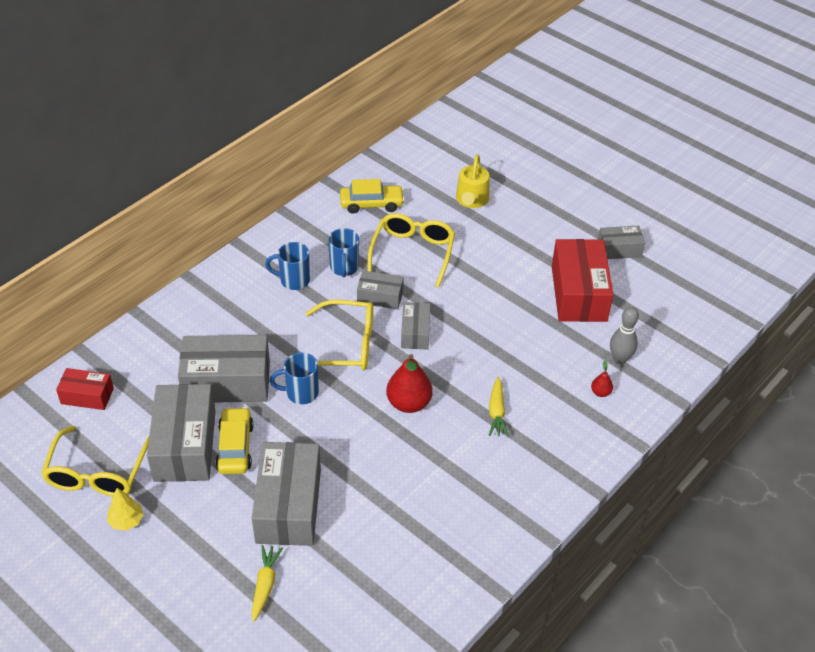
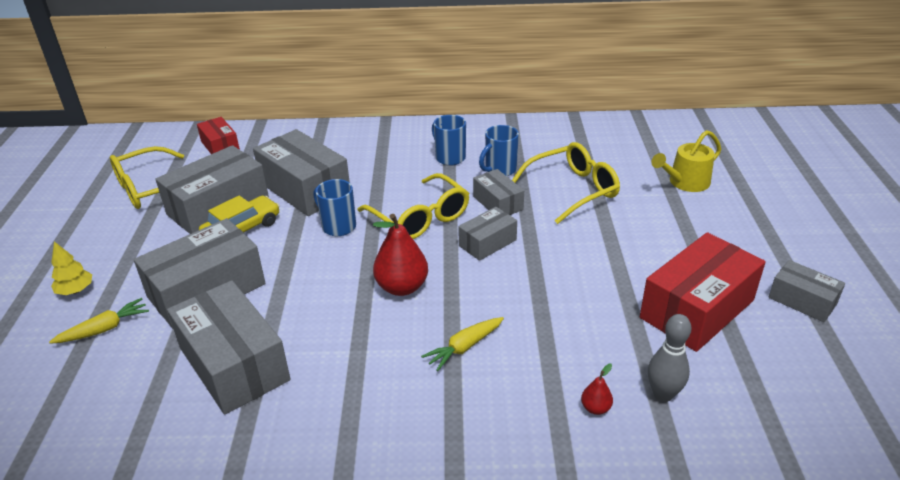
camera: 50 degrees right, 10 degrees down
yellow tree [107,488,144,531] -> yellow tree moved to [51,241,92,295]
yellow car [340,179,405,214] -> none
none -> grey box [167,280,290,415]

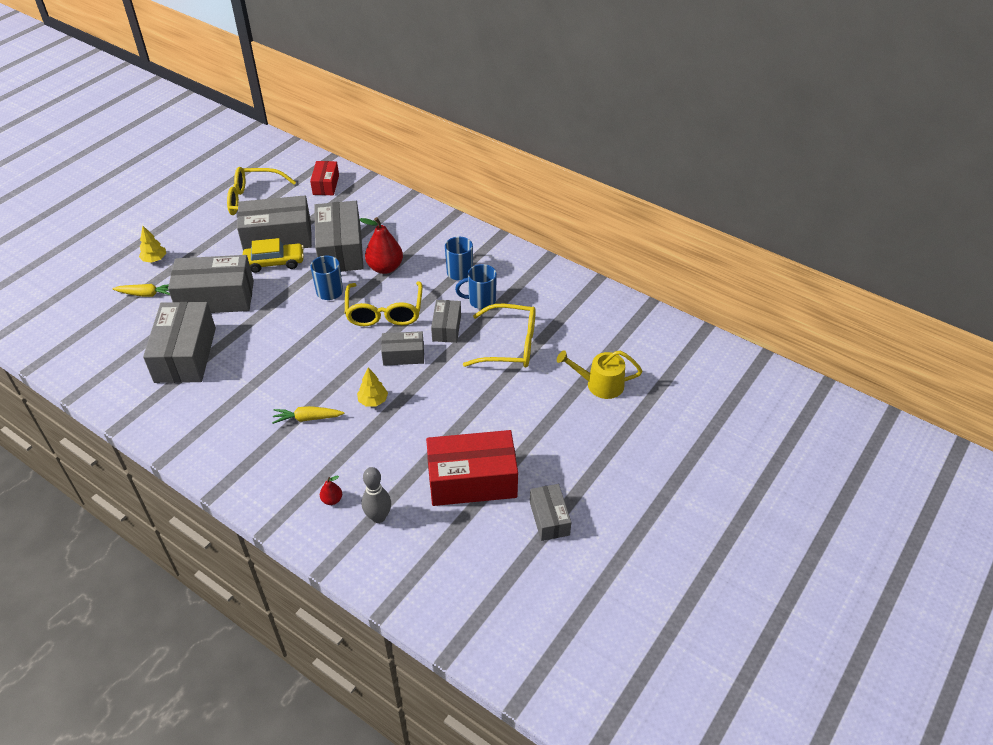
camera: 35 degrees right, 10 degrees up
red pear [373,214,428,296] -> red pear moved to [359,217,403,274]
none -> yellow tree [357,367,388,407]

